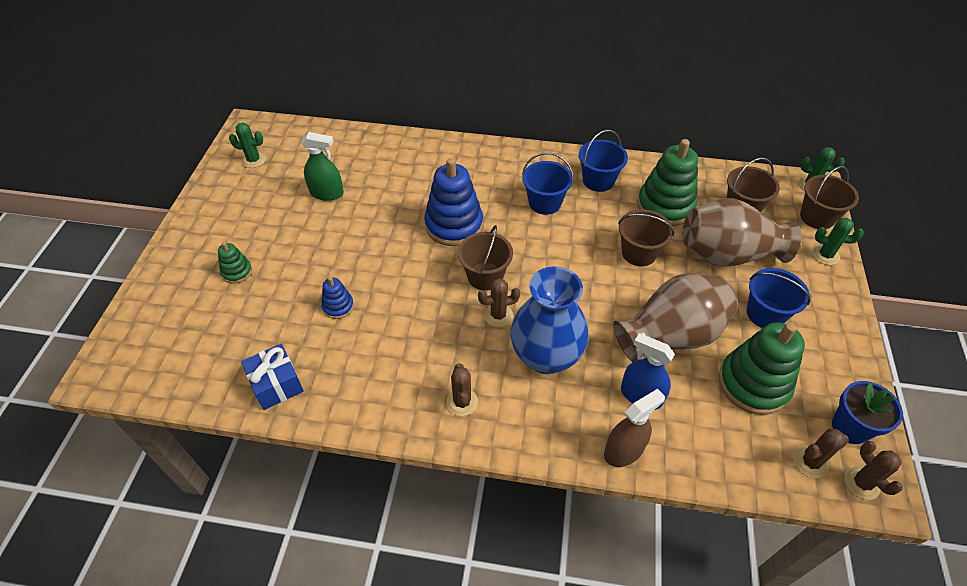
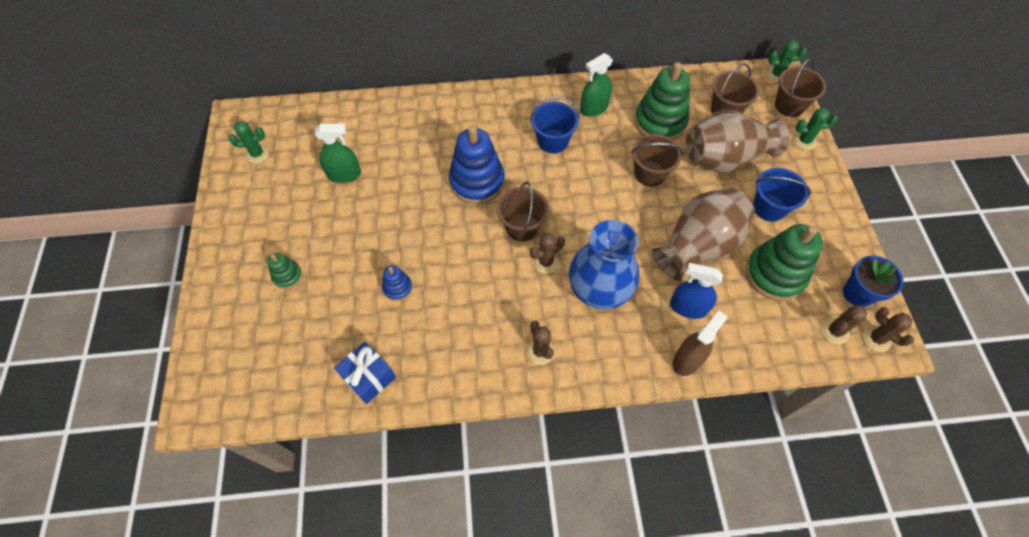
camera: 15 degrees left, 10 degrees up
blue bucket [579,130,628,192] -> green spray bottle [580,53,613,117]

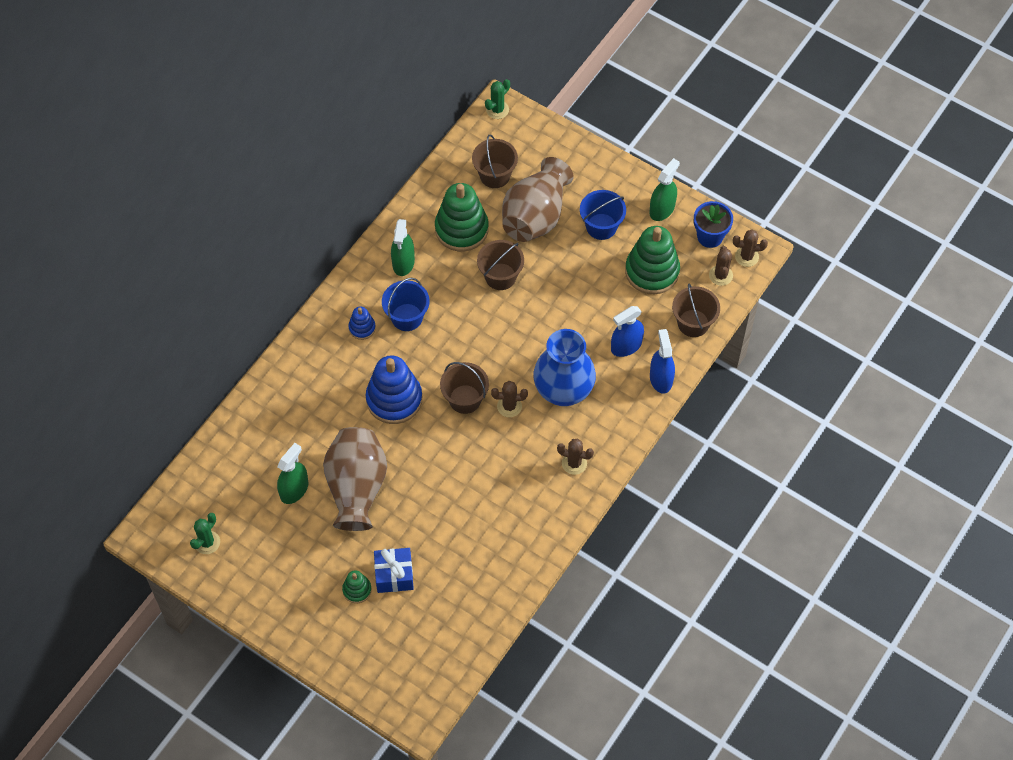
camera: 50 degrees left, 0 degrees up
blue gift [334,341,396,404] -> blue gift moved to [374,548,414,593]
blue stacking toy [382,265,413,301] -> blue stacking toy moved to [348,306,376,340]
brown cactus [530,233,565,274] -> brown cactus turned 75 degrees clockwise [491,381,528,417]
brown vase [652,187,755,281] -> brown vase moved to [323,427,387,531]
brown spray bottle [673,311,727,376] -> blue spray bottle [650,329,675,394]
brown bucket [775,58,826,117] -> brown bucket moved to [672,284,720,337]
green cactus [793,108,838,150] -> none
none -> green spray bottle [650,158,680,221]

